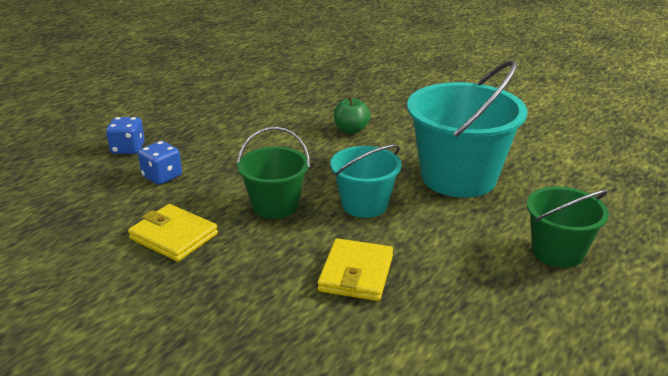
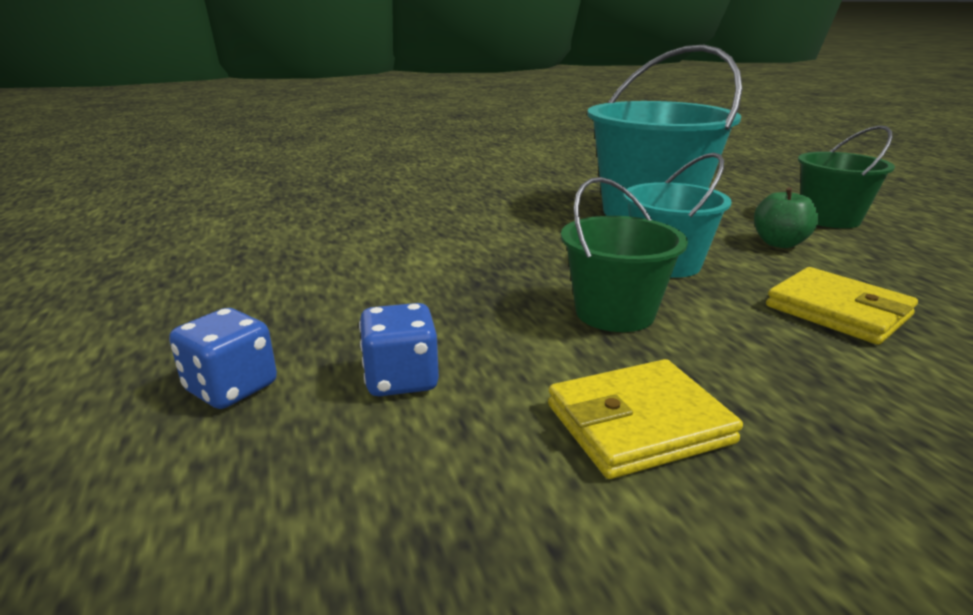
camera: 55 degrees left, 5 degrees down
green apple [334,96,370,134] -> green apple moved to [754,187,819,248]

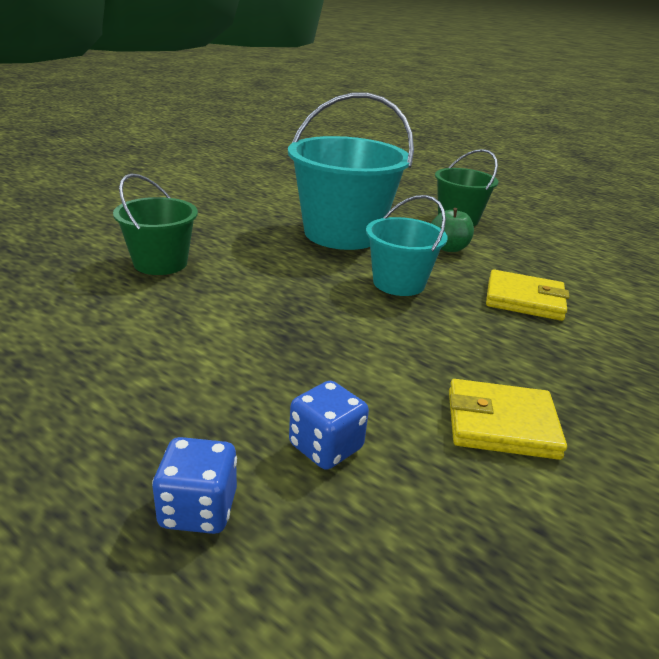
camera: 35 degrees left, 5 degrees up
yellow wallet [548,359,743,479] -> yellow wallet turned 60 degrees clockwise [449,379,567,460]
green bucket [561,177,688,332] -> green bucket moved to [113,174,198,275]

